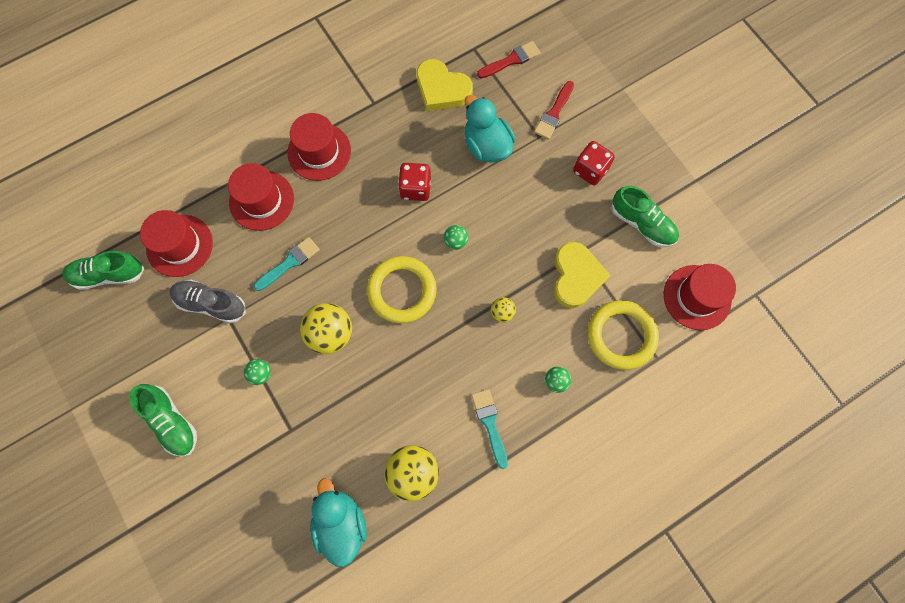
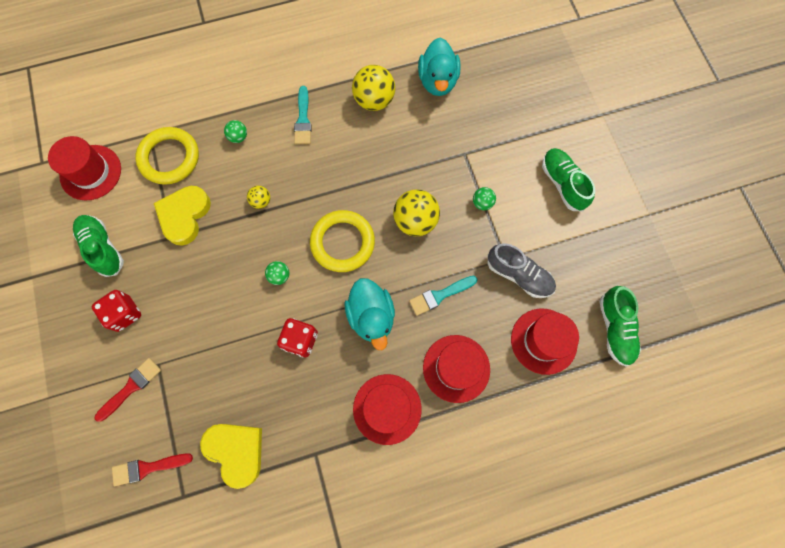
camera: 165 degrees left, 0 degrees up
green shoe [62,251,145,290] -> green shoe turned 75 degrees clockwise [599,286,641,366]
turquoise duck [465,95,515,163] -> turquoise duck moved to [345,278,395,350]

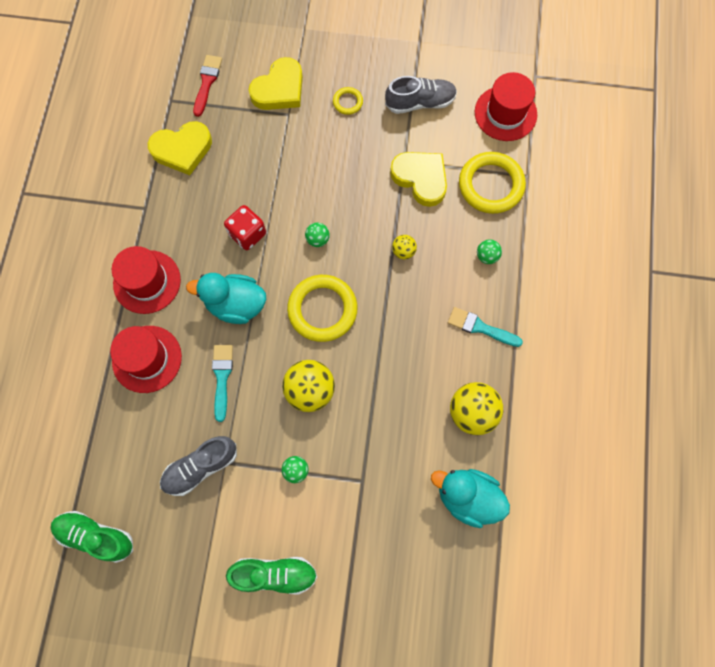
camera: 115 degrees right, 0 degrees up
green shoe [73,215,124,277] -> grey shoe [385,76,457,114]
red dice [92,290,141,332] -> yellow ring [333,87,363,115]
red brush [95,358,161,422] -> yellow heart [249,57,303,110]
red hat [511,308,579,375] -> none

